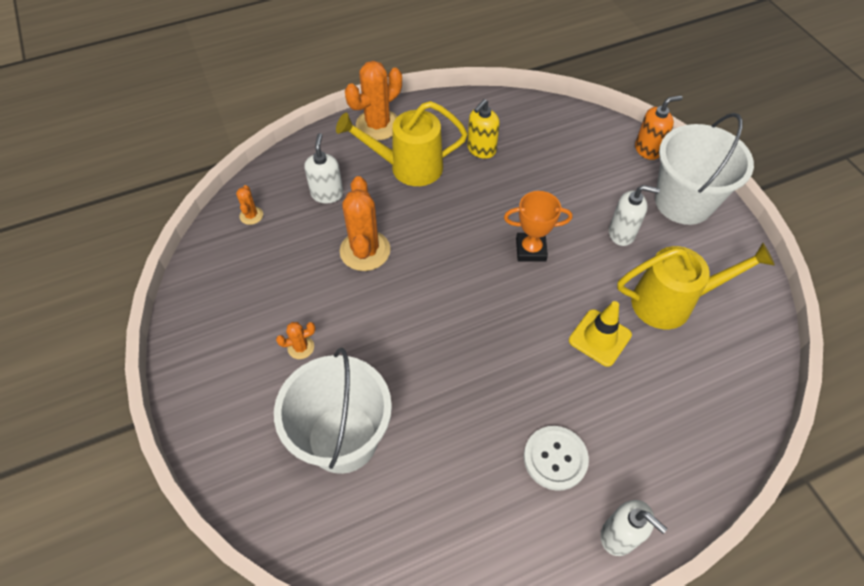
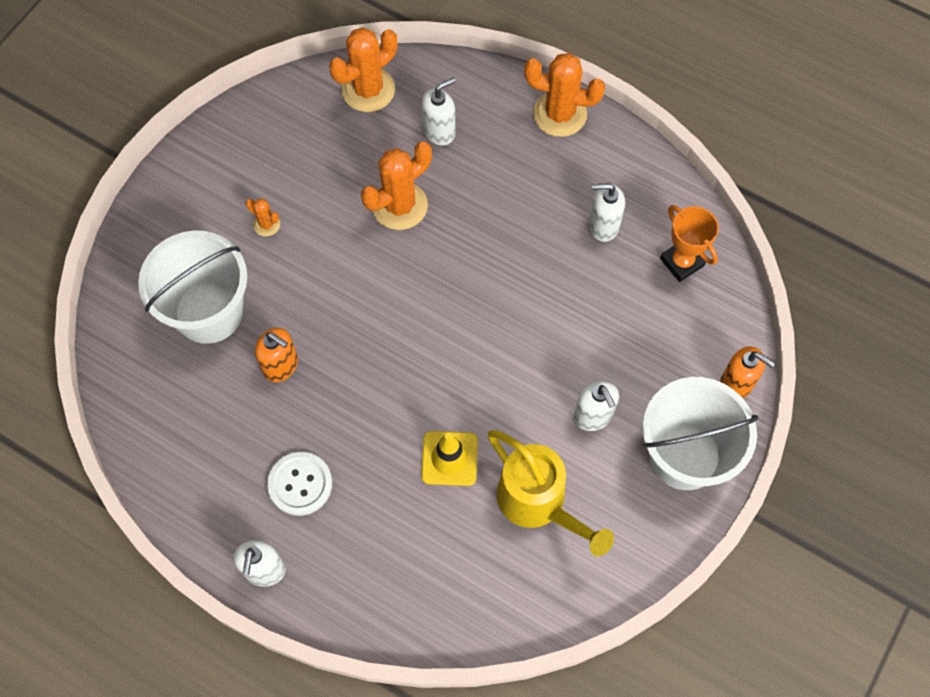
camera: 55 degrees right, 10 degrees up
orange cactus [236,185,263,225] -> orange cactus [329,27,397,112], size x2.08
yellow watering can [336,101,468,186] -> none
yellow soap dispenser [467,99,500,159] -> white soap dispenser [589,183,625,242]
orange trophy [504,191,572,262] -> orange trophy moved to [660,205,719,282]
none -> orange soap dispenser [255,328,298,382]

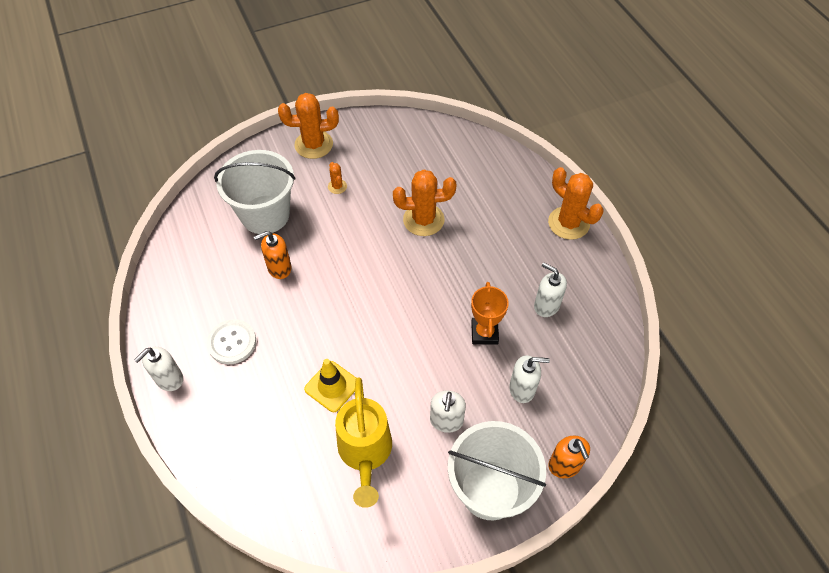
camera: 35 degrees right, 10 degrees down
orange soap dispenser [255,328,298,382] -> orange soap dispenser turned 90 degrees clockwise [254,231,292,279]
orange cactus [329,27,397,112] -> orange cactus moved to [278,93,339,159]
white soap dispenser [422,77,456,146] -> white soap dispenser moved to [509,355,550,403]
orange trophy [660,205,719,282] -> orange trophy moved to [471,282,509,345]

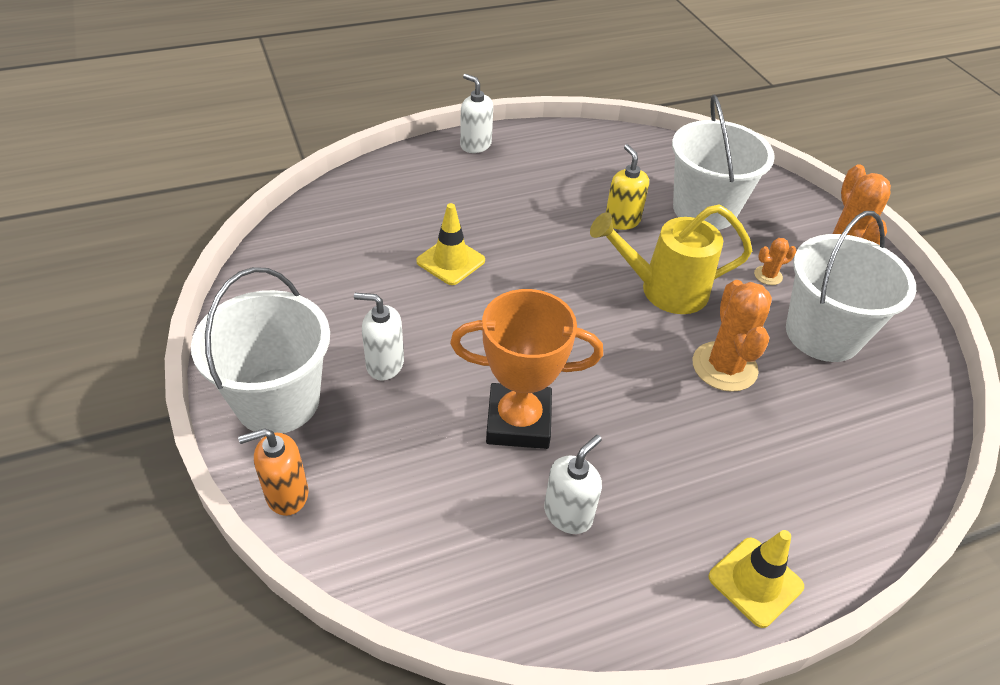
camera: 90 degrees right, 10 degrees down
white button [207,319,256,364] -> none
orange soap dispenser [254,231,292,279] -> yellow soap dispenser [606,144,649,230]
yellow watering can [335,377,392,508] -> yellow watering can moved to [590,204,752,314]
orange trophy [471,282,509,345] -> orange trophy [450,289,603,449], size x1.54
white soap dispenser [509,355,550,403] -> none
orange cactus [548,167,604,240] -> yellow traffic cone [709,530,804,628]
none -> white bucket [786,211,916,362]

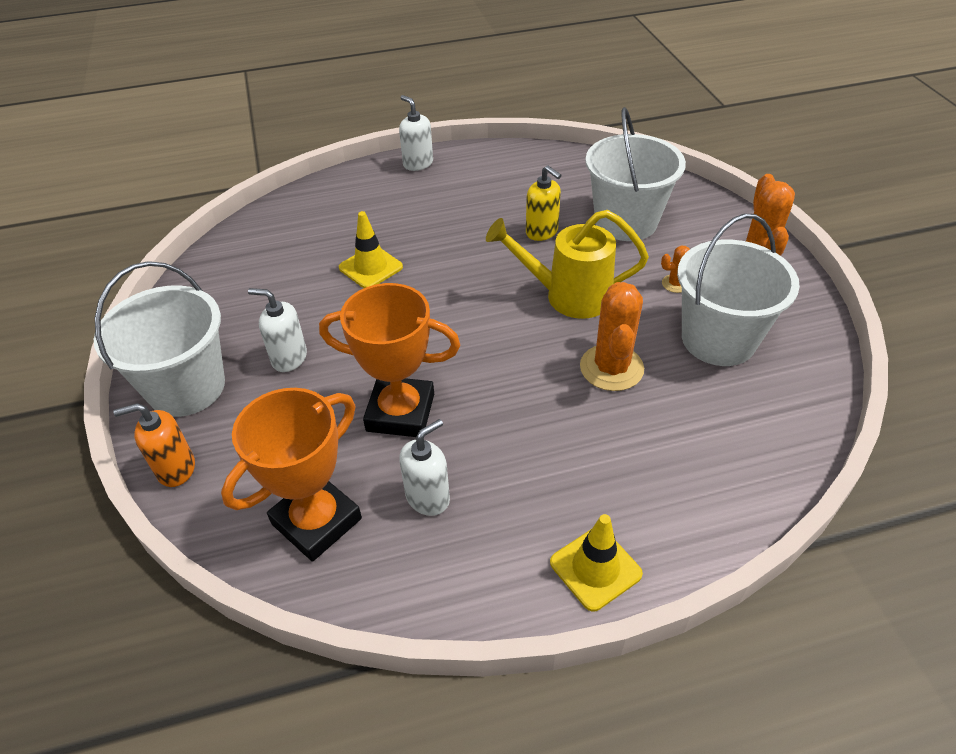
camera: 10 degrees right, 0 degrees up
yellow soap dispenser [606,144,649,230] -> yellow soap dispenser turned 150 degrees clockwise [526,165,562,241]
none -> orange trophy [221,388,362,562]

